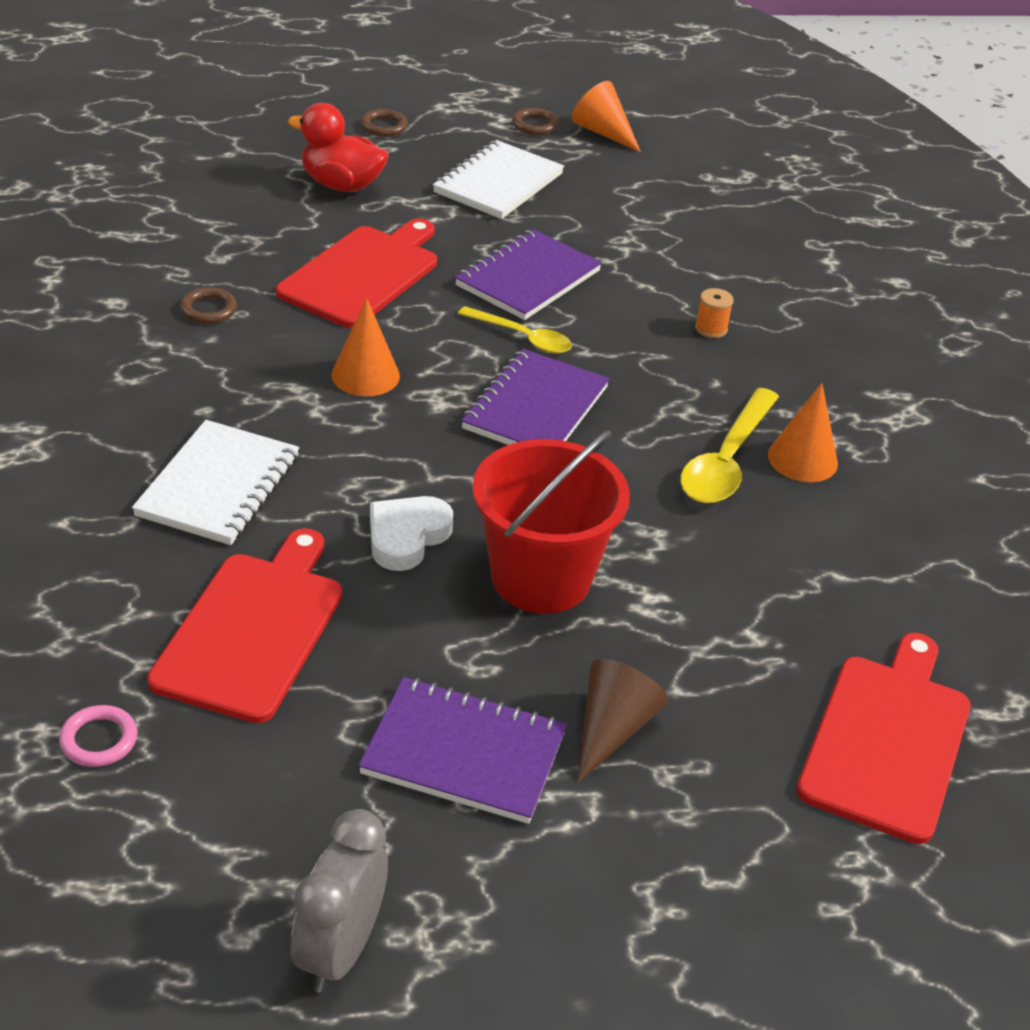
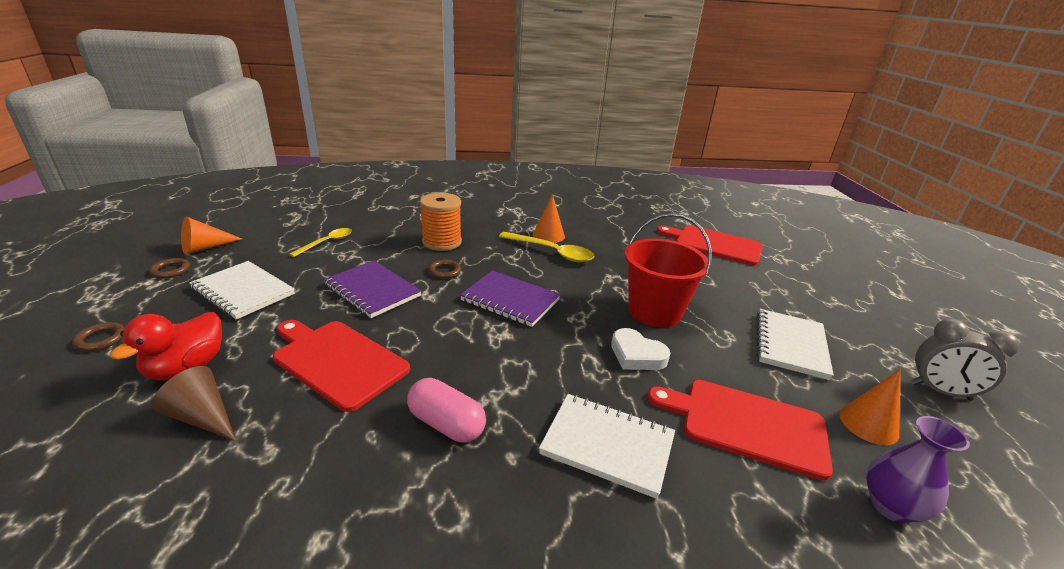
camera: 85 degrees left, 10 degrees down
pink ring [59,705,138,767] -> purple vase [866,416,970,523]
brown ring [180,287,237,324] -> brown ring moved to [428,260,461,279]
orange cone [332,298,400,396] -> orange cone moved to [839,369,901,445]
purple notebook [359,677,567,824] -> white notebook [757,309,834,380]
yellow spoon [458,306,572,353] -> yellow spoon moved to [289,228,352,257]
brown cone [577,659,668,783] -> brown cone moved to [152,366,236,441]
orange spool [695,288,734,338] -> orange spool [420,193,462,251], size x2.23
none -> pink capsule [407,378,486,442]

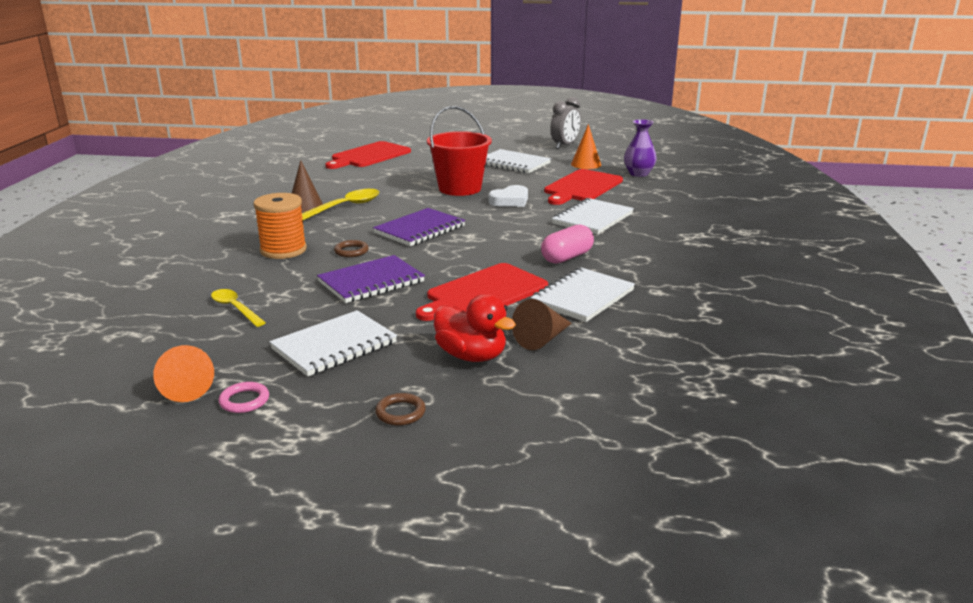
camera: 75 degrees left, 5 degrees down
brown ring [149,258,190,278] -> pink ring [219,382,269,413]
orange cone [533,194,565,243] -> brown cone [292,160,323,212]
none -> white notebook [531,267,635,322]

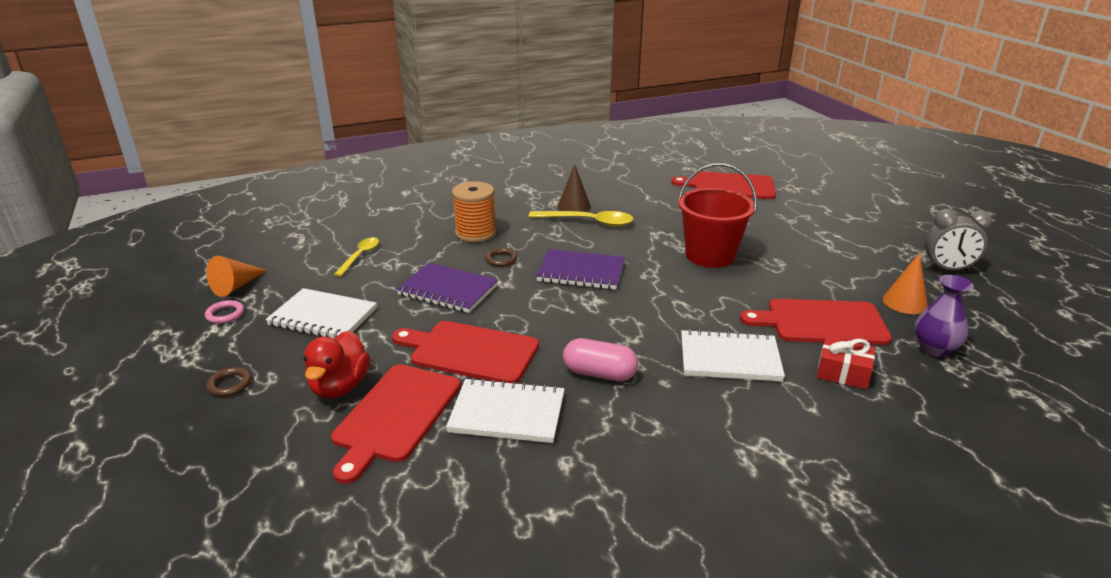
camera: 60 degrees right, 5 degrees up
white notebook [485,149,551,173] -> none
white heart [489,185,528,207] -> none
brown cone [512,299,572,350] -> red cutting board [331,364,461,484]
none -> red gift [817,337,875,389]

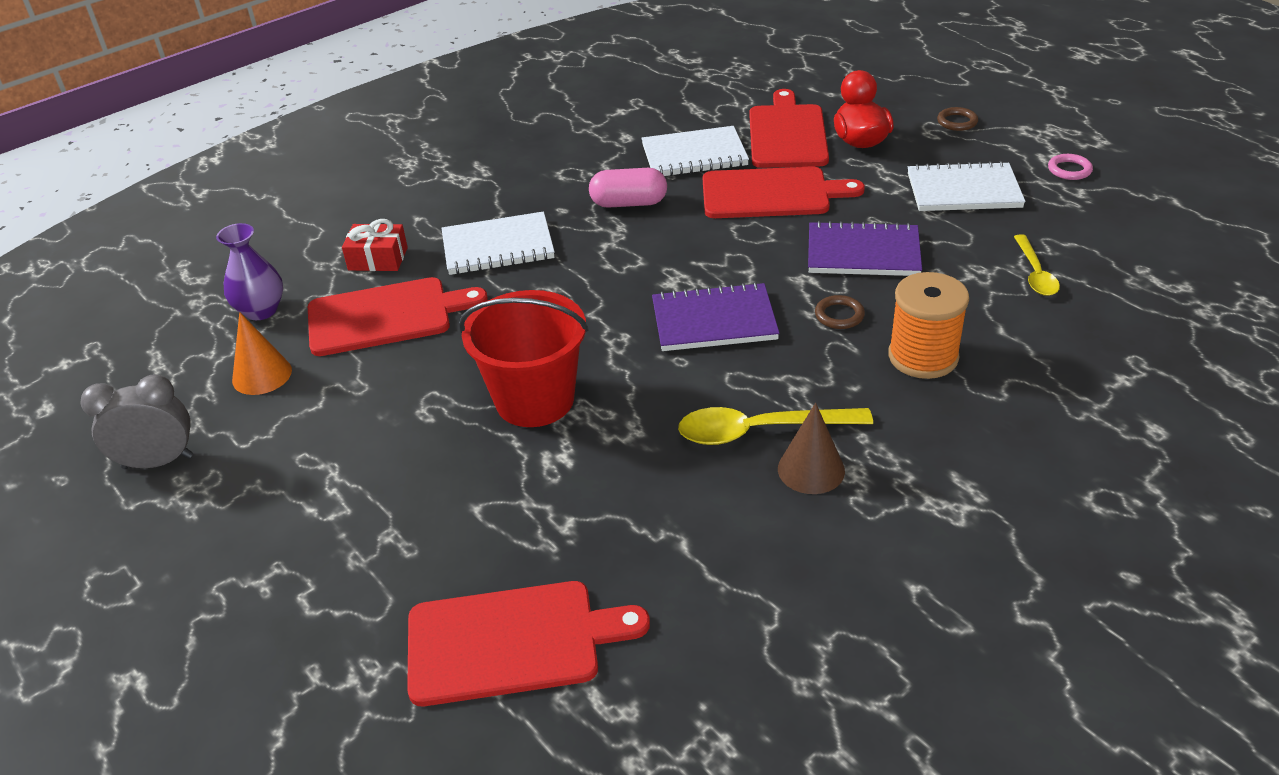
camera: 165 degrees right, 10 degrees up
orange cone [206,256,267,297] -> none

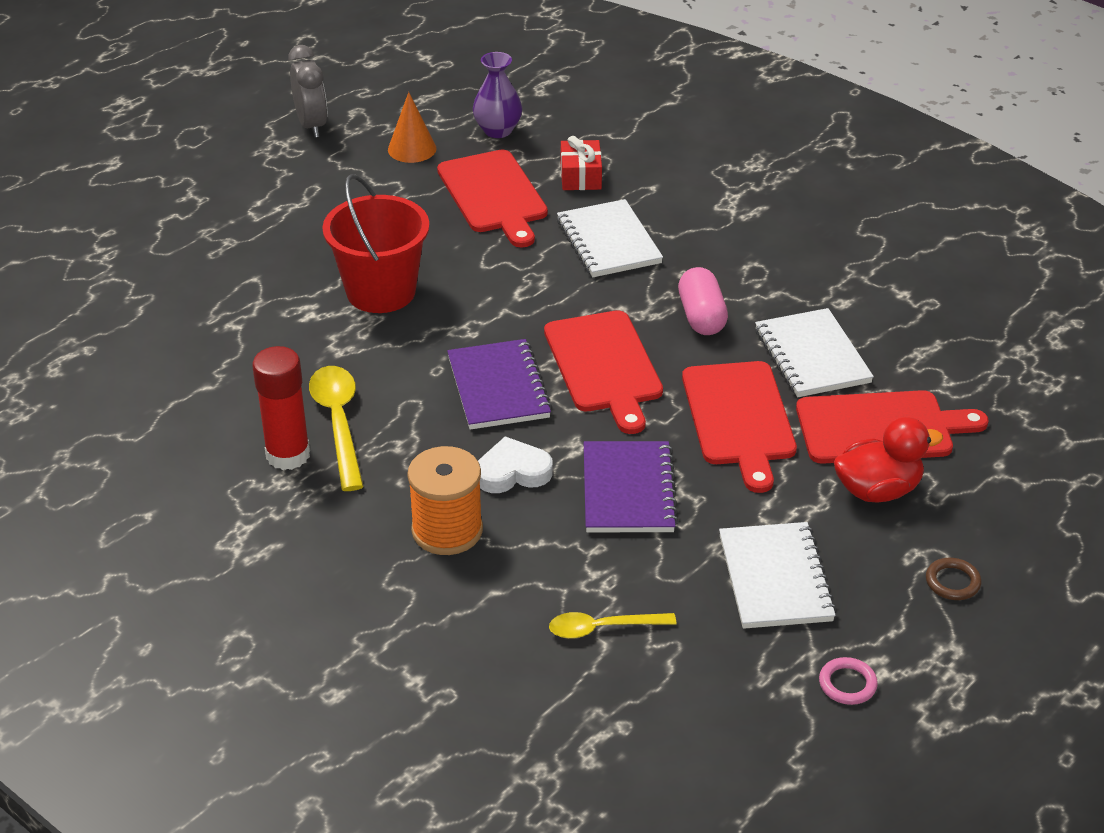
camera: 80 degrees right, 0 degrees up
red cutting board [407,581,650,706] -> red cutting board moved to [544,310,663,434]
brown cone [778,403,845,494] -> red glue stick [252,346,310,470]
brown ring [815,295,865,329] -> white heart [478,436,553,493]

